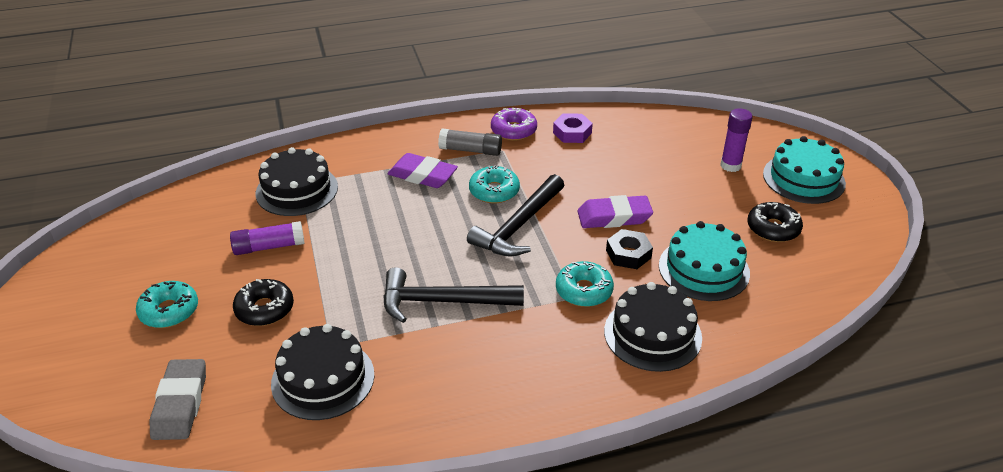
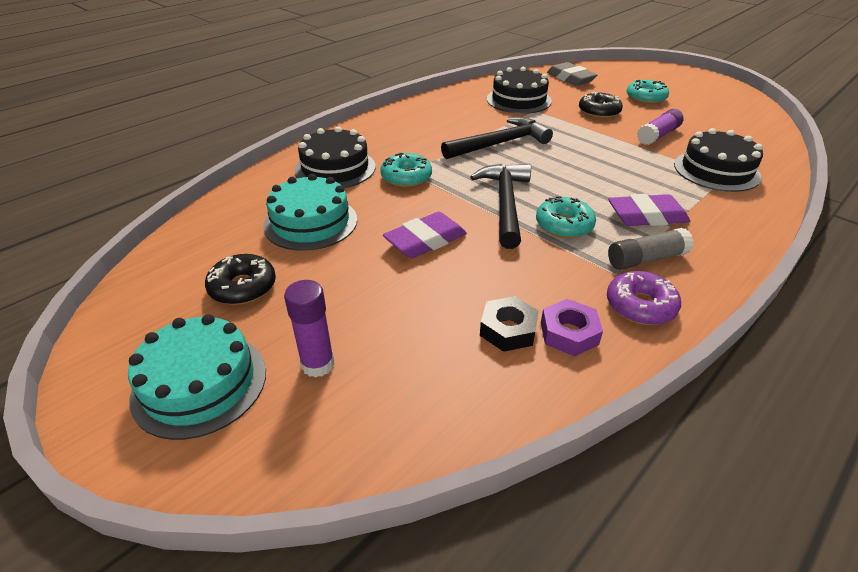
camera: 150 degrees right, 0 degrees up
black nut [606,229,653,269] -> black nut moved to [480,296,539,352]

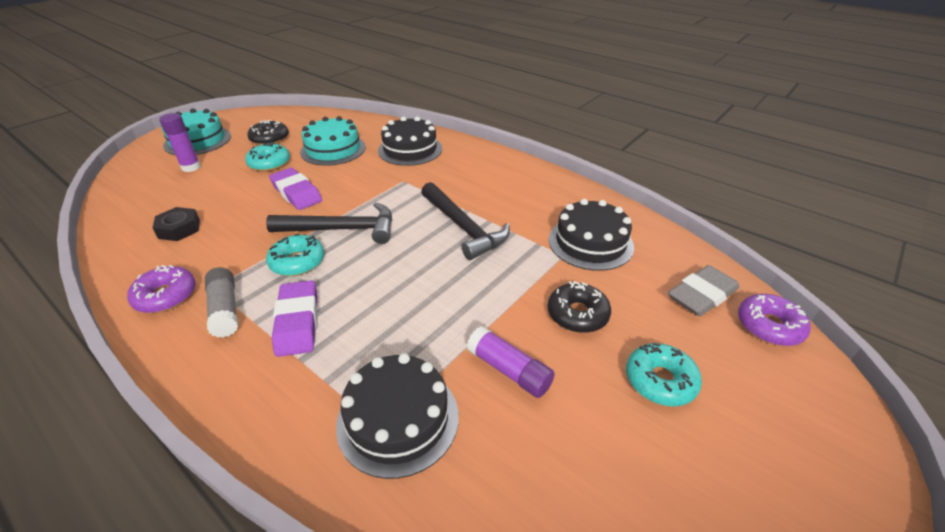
camera: 85 degrees right, 0 degrees up
turquoise donut [380,153,432,187] -> turquoise donut moved to [245,142,290,171]
purple nut [541,299,603,356] -> none
none -> purple donut [738,294,811,346]

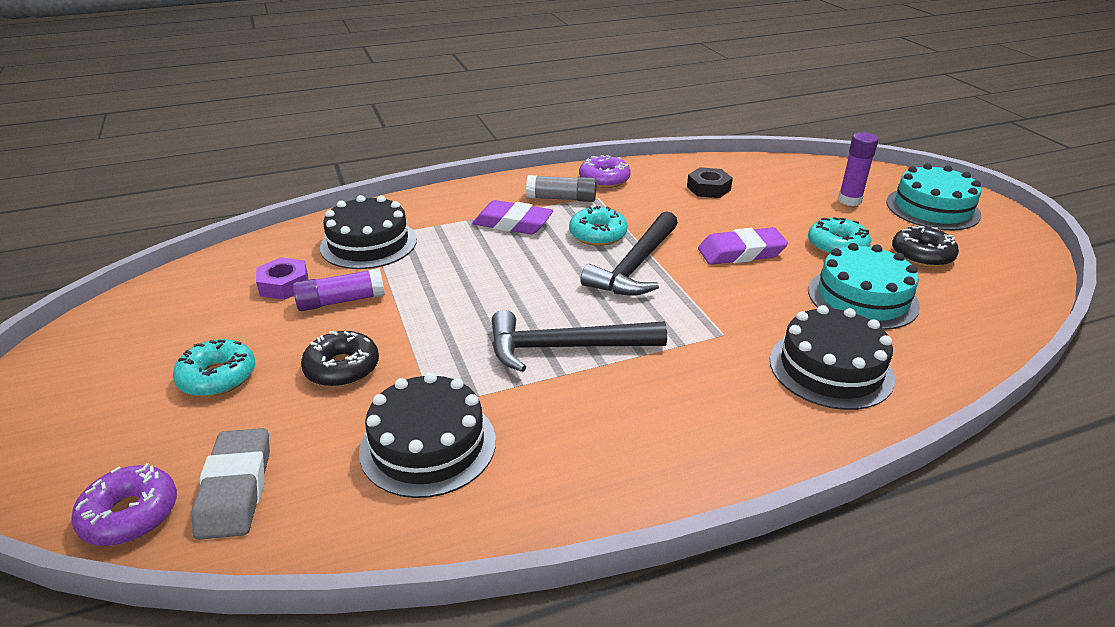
camera: 120 degrees right, 5 degrees down
none -> purple nut [256,257,308,300]

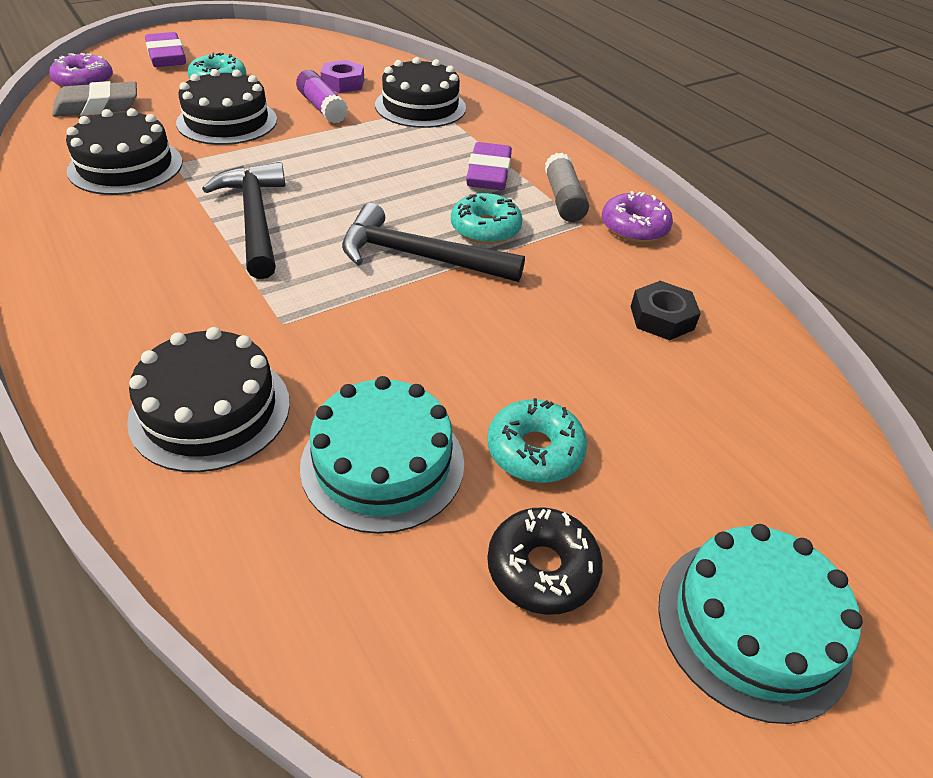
camera: 75 degrees right, 10 degrees up
black donut [301,331,379,387] -> black cake [176,69,277,145]
purple eraser [698,227,788,265] -> purple eraser moved to [145,32,186,67]
purple glue stick [838,132,878,206] -> none

